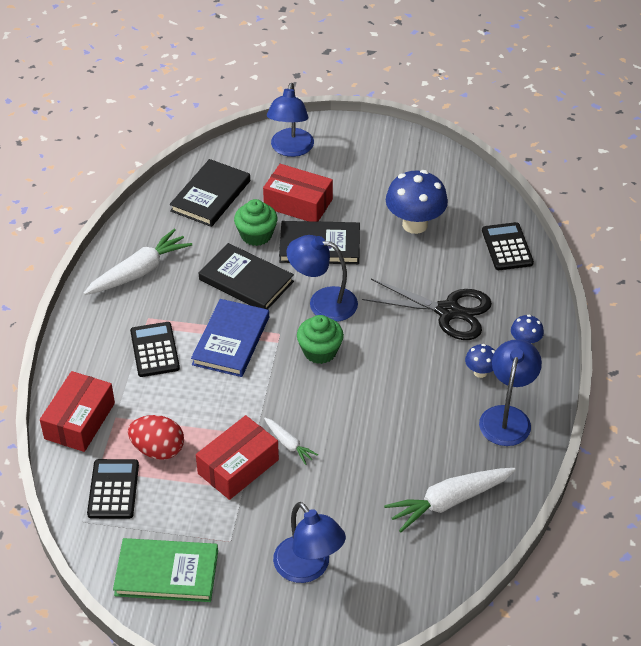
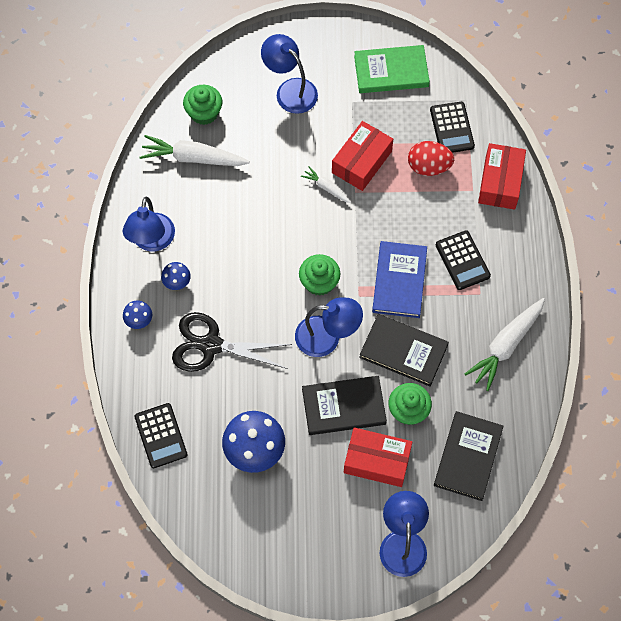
camera: 170 degrees right, 20 degrees up
white carrot [384,468,516,532] -> white carrot turned 135 degrees counterclockwise [140,135,250,166]
none -> green cupcake [183,85,222,125]

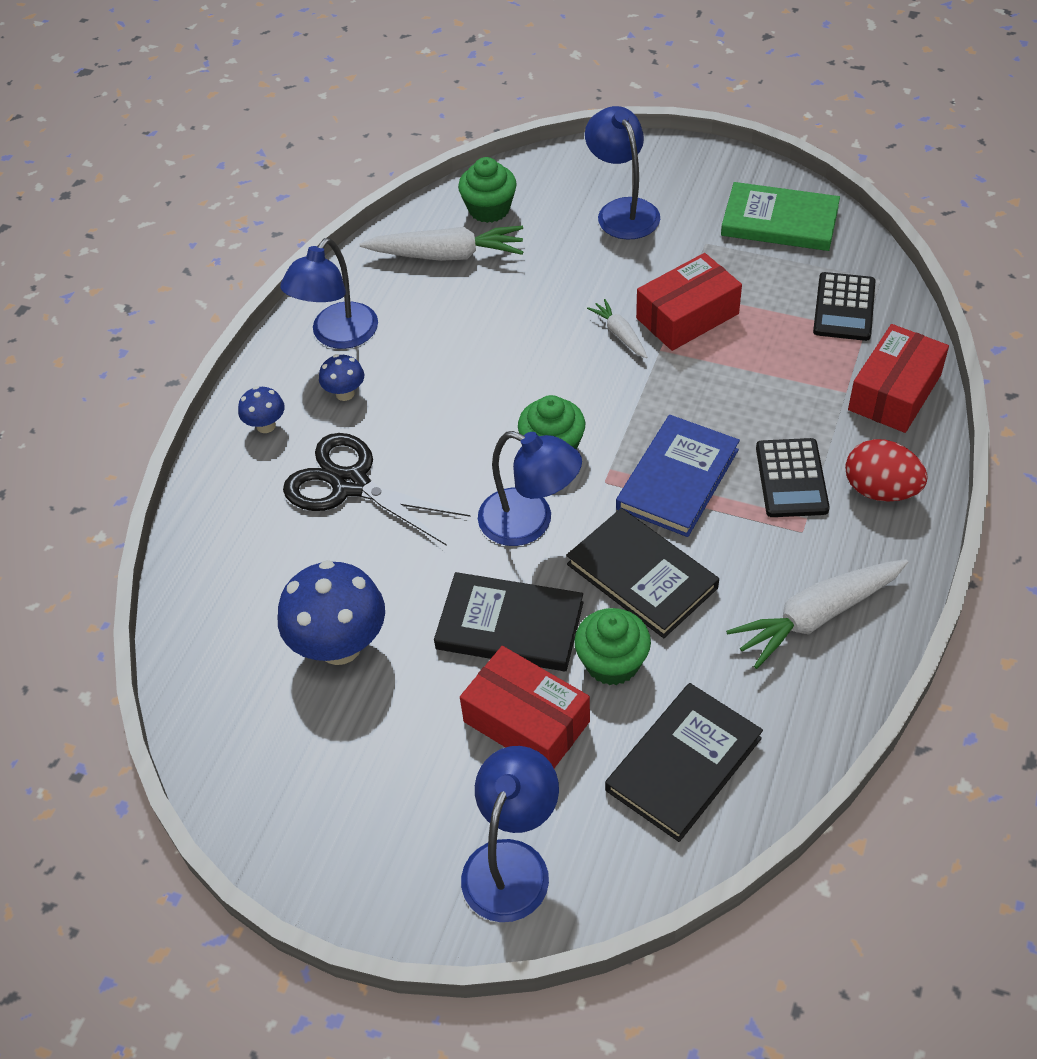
camera: 25 degrees right, 15 degrees down
black calculator [134,403,188,468] -> none
white carrot [140,135,250,166] -> white carrot turned 150 degrees clockwise [360,226,523,261]
red egg [408,141,454,176] -> red egg moved to [845,439,928,502]

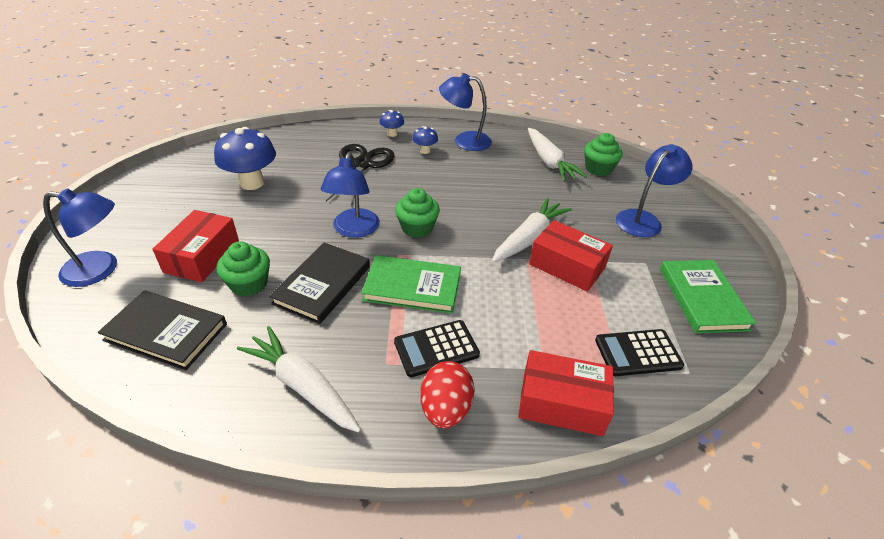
camera: 65 degrees right, 10 degrees down
black book [434,572,583,671] -> none
white carrot [587,299,647,358] -> white carrot [492,198,572,262], size x1.90
blue book [616,415,740,537] -> green book [361,255,461,314]

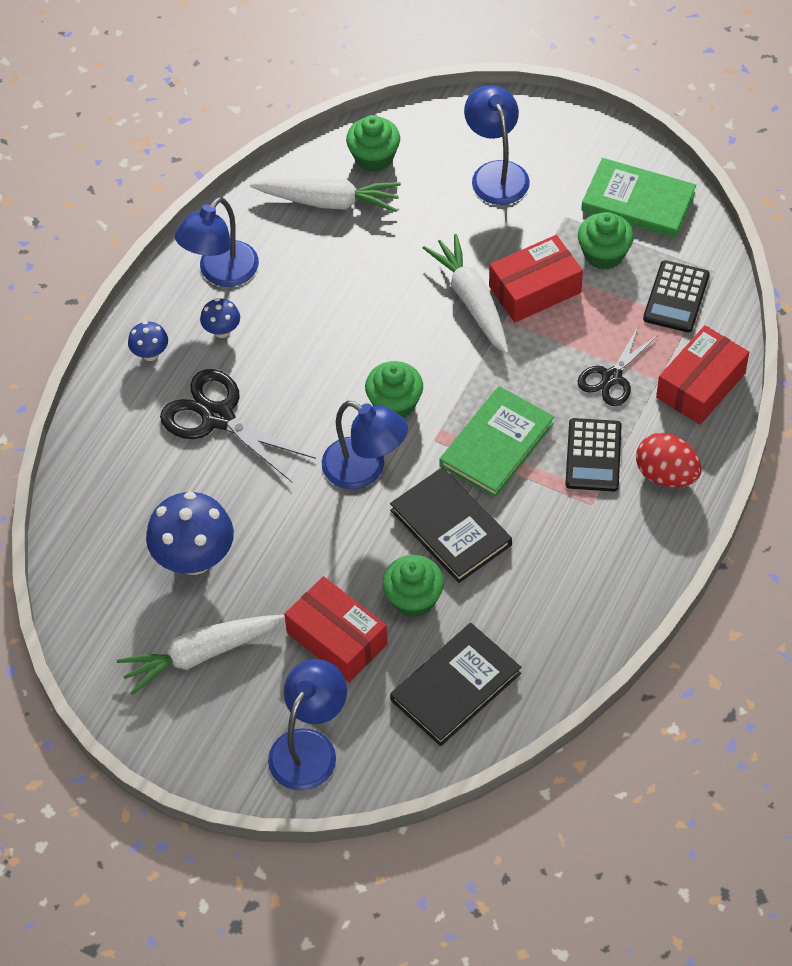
camera: 60 degrees left, 15 degrees up
white carrot [237,326,361,432] -> white carrot moved to [117,615,285,695]
none -> black scissors [577,326,658,406]
none -> green cupcake [578,212,634,270]

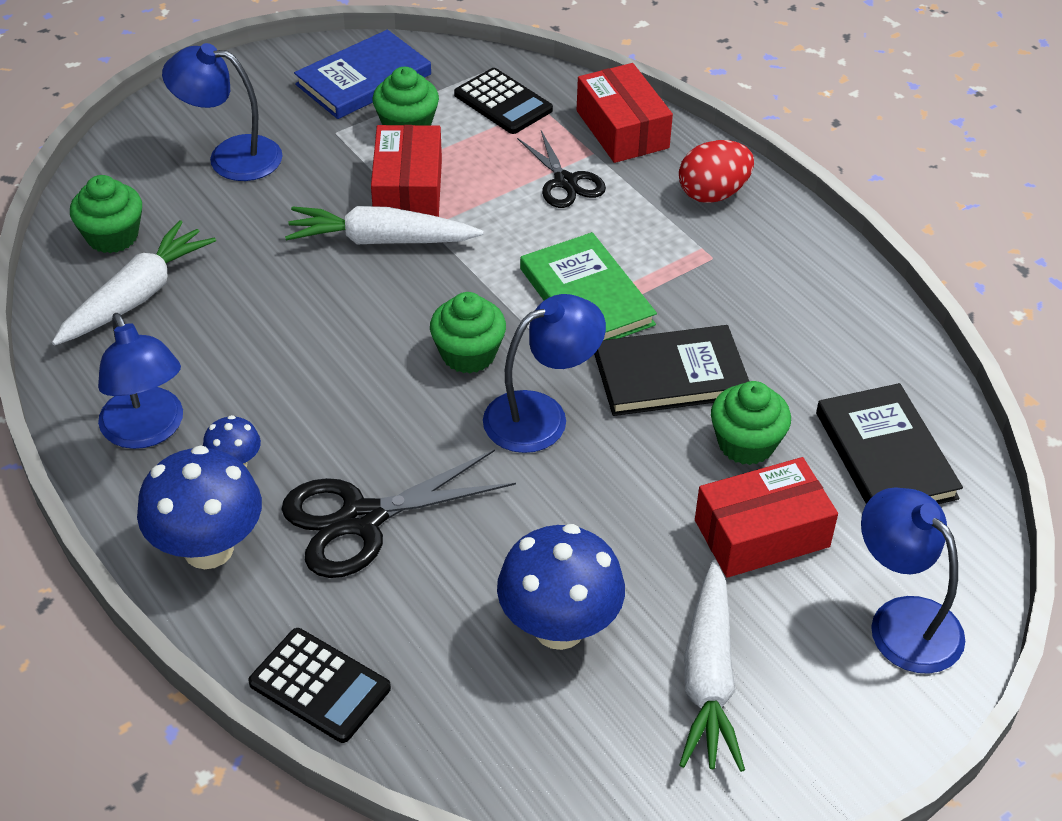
camera: 65 degrees left, 10 degrees down
blue mushroom [128,321,168,361] -> blue mushroom [137,446,262,569], size x2.02
black calculator [565,418,622,492] -> black calculator moved to [248,628,391,743]
green book [581,158,696,238] -> blue book [294,30,431,119]

